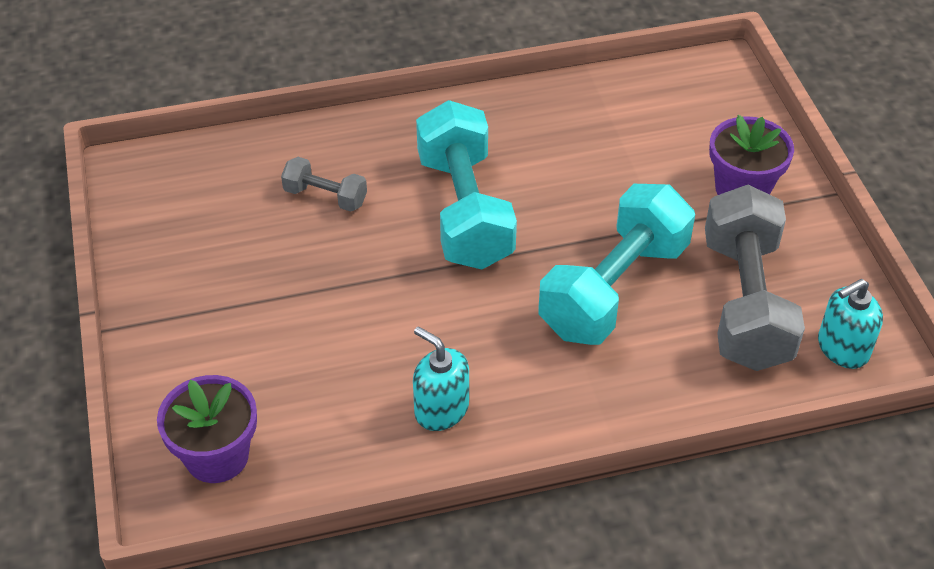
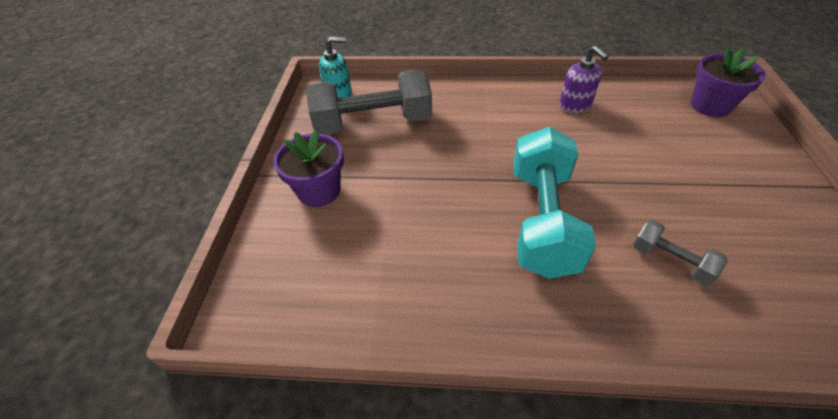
camera: 160 degrees left, 0 degrees up
turquoise soap dispenser [413,326,469,431] -> purple soap dispenser [559,46,609,113]
turquoise dumbbell [538,184,695,345] -> none
grey dumbbell [705,185,805,371] -> grey dumbbell turned 60 degrees clockwise [305,69,432,134]

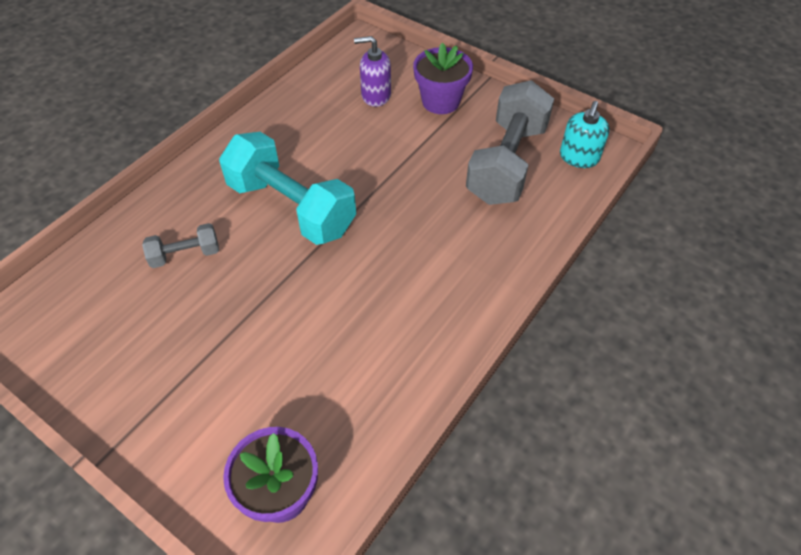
camera: 120 degrees right, 5 degrees up
purple soap dispenser [559,46,609,113] -> purple soap dispenser moved to [354,36,391,107]

